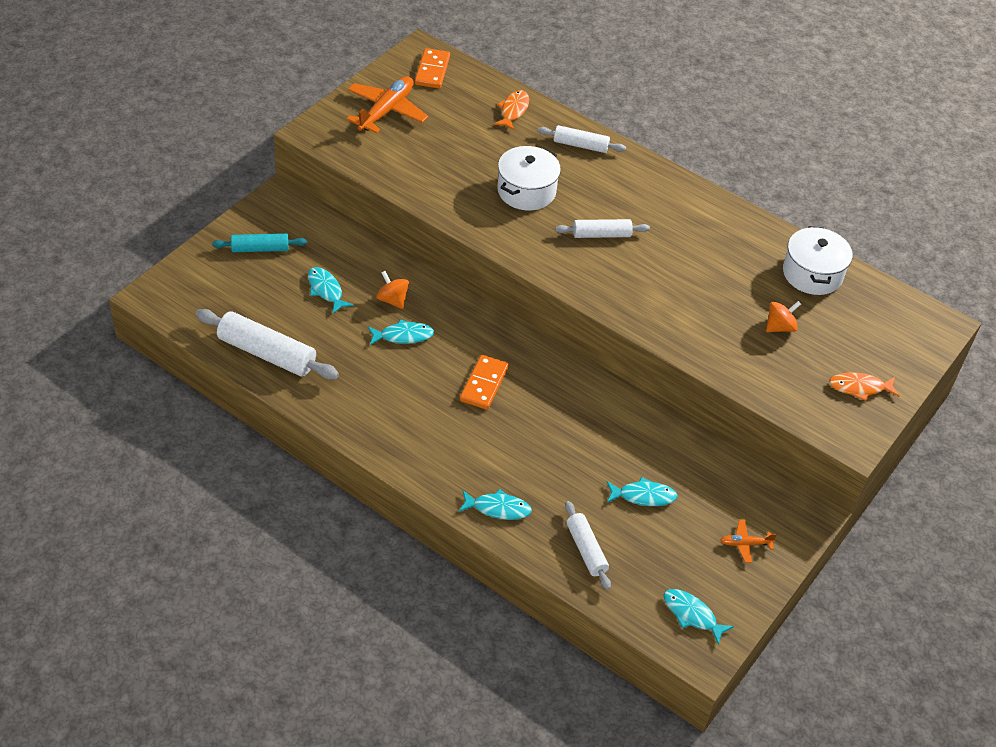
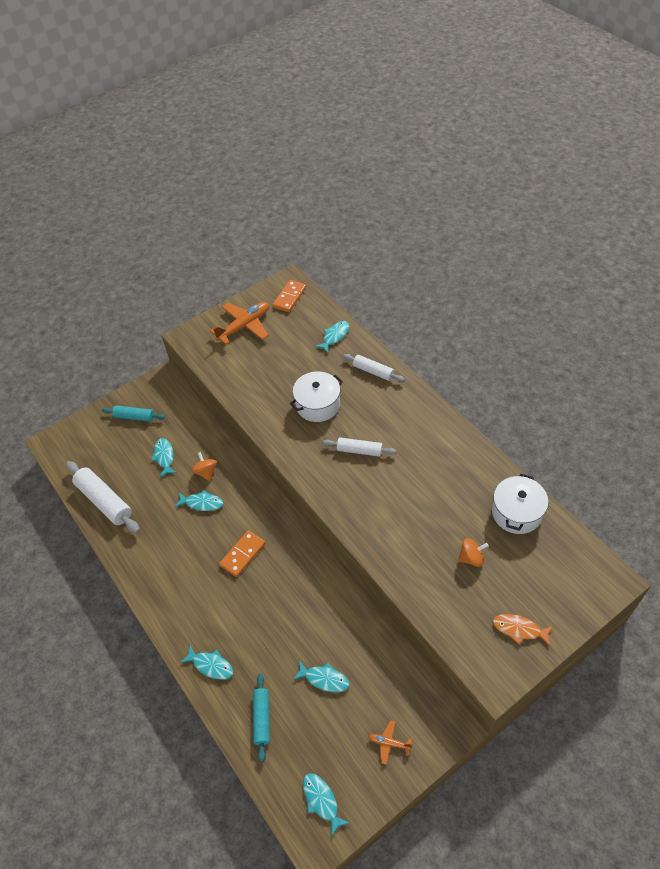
camera: 25 degrees right, 5 degrees up
orange fish [494,90,529,130] -> turquoise fish [315,321,349,353]
white rolling pin [565,501,611,590] -> turquoise rolling pin [253,673,270,762]

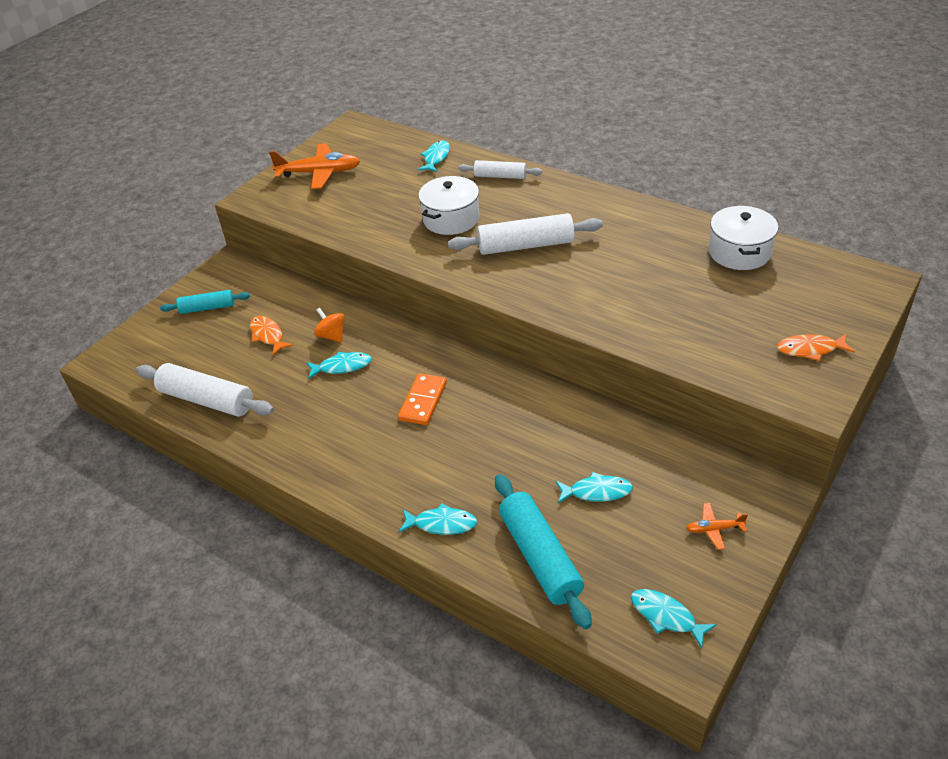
camera: 20 degrees left, 10 degrees down
turquoise fish [151,438,177,477] -> orange fish [250,316,293,355]
orange plane [210,302,269,345] -> orange plane turned 60 degrees clockwise [269,143,360,189]
turquoise rolling pin [253,673,270,762] -> turquoise rolling pin [495,474,592,629], size x1.66
orange domino [272,280,306,312] -> none
white rolling pin [323,437,396,457] -> white rolling pin [448,213,603,255], size x1.66
orange spinning top [458,538,489,567] -> none

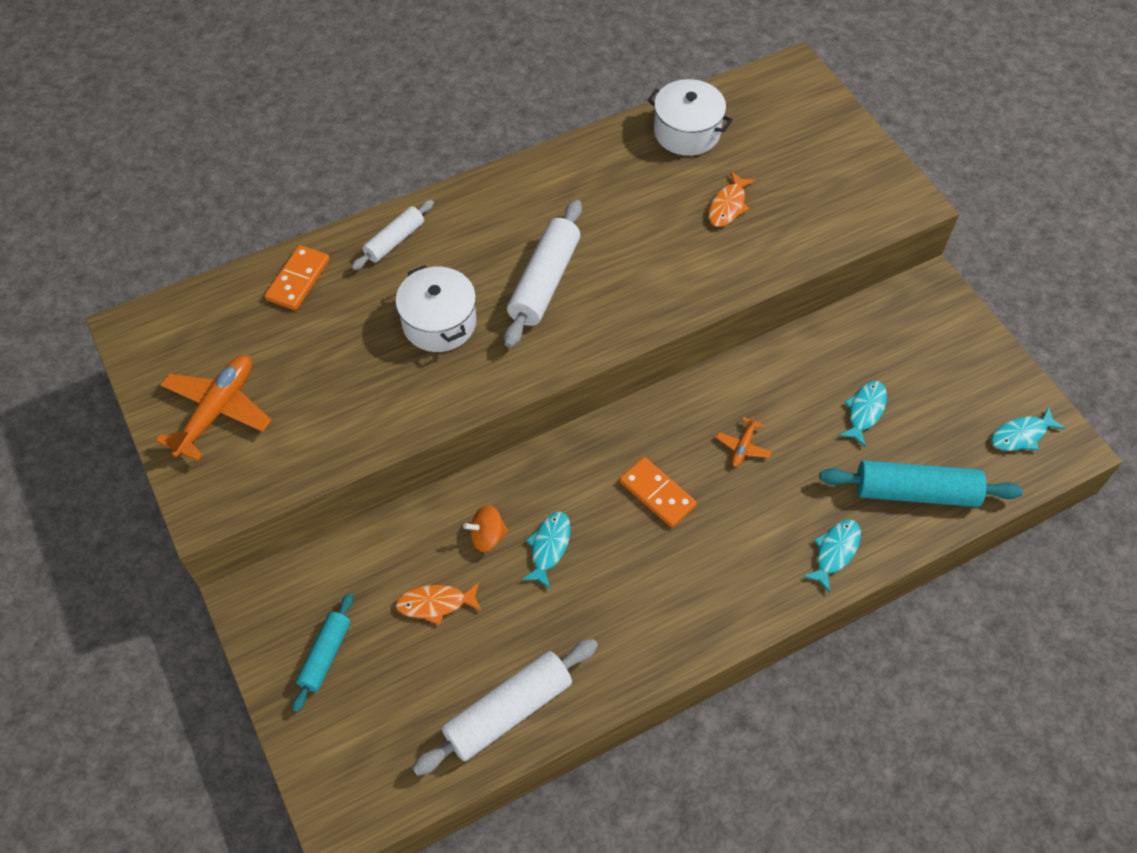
camera: 65 degrees left, 15 degrees up
turquoise fish [418,140,450,172] -> orange domino [265,245,330,310]
orange plane [686,503,748,550] -> orange plane moved to [716,413,772,467]
orange fish [777,334,855,361] -> orange fish moved to [708,171,756,227]

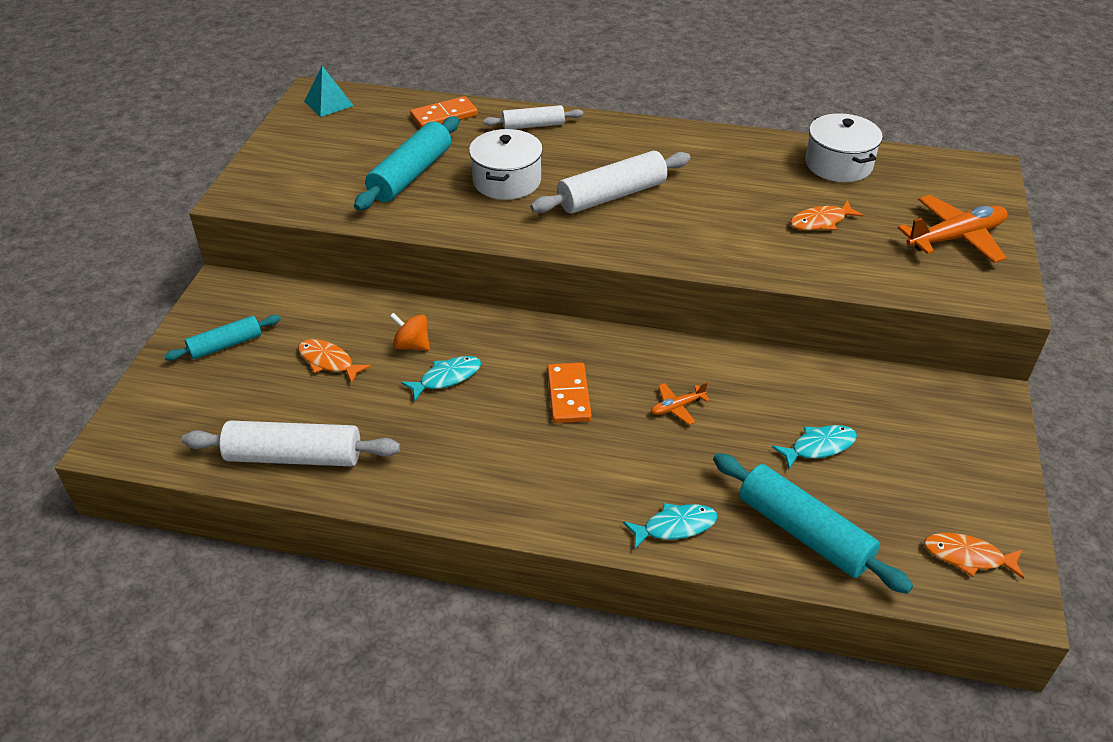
camera: 40 degrees right, 15 degrees down
orange plane [156,355,272,461] -> orange plane moved to [898,195,1007,263]
turquoise fish [991,407,1066,451] -> orange fish [924,533,1024,579]
none -> turquoise pyramid [304,66,354,117]
none -> turquoise rolling pin [354,116,459,211]

